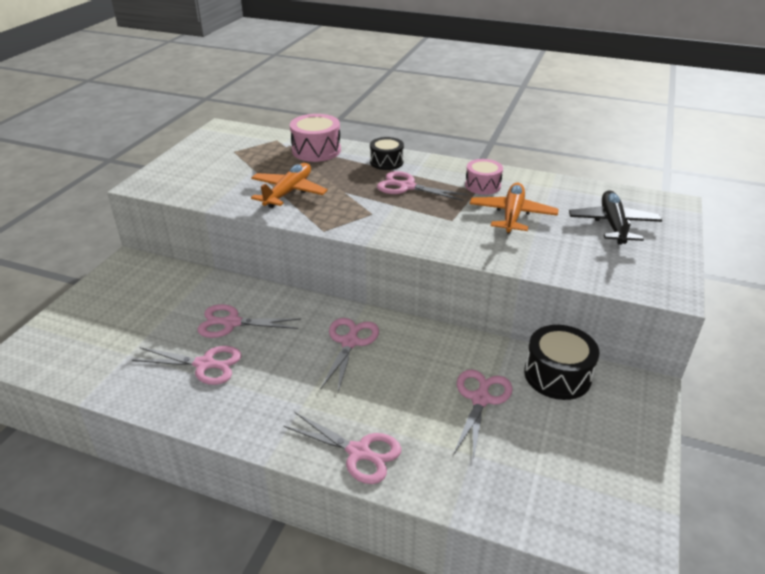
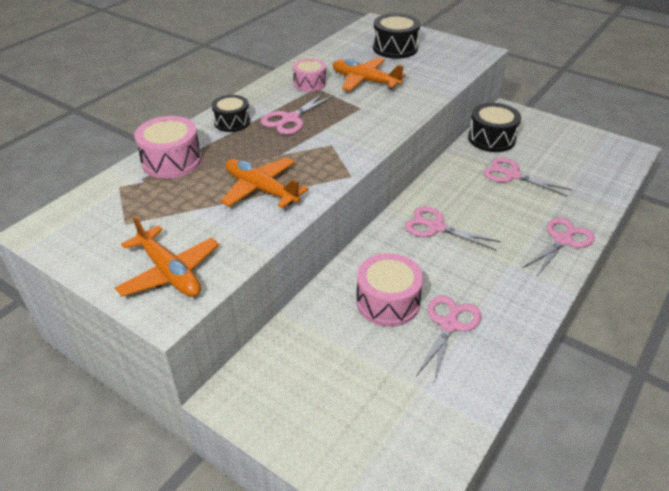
camera: 75 degrees left, 5 degrees up
pink scissors [197,304,301,338] -> pink drum [356,253,423,327]
black plane [569,190,662,245] -> black drum [373,13,420,59]
none -> orange plane [115,215,219,297]

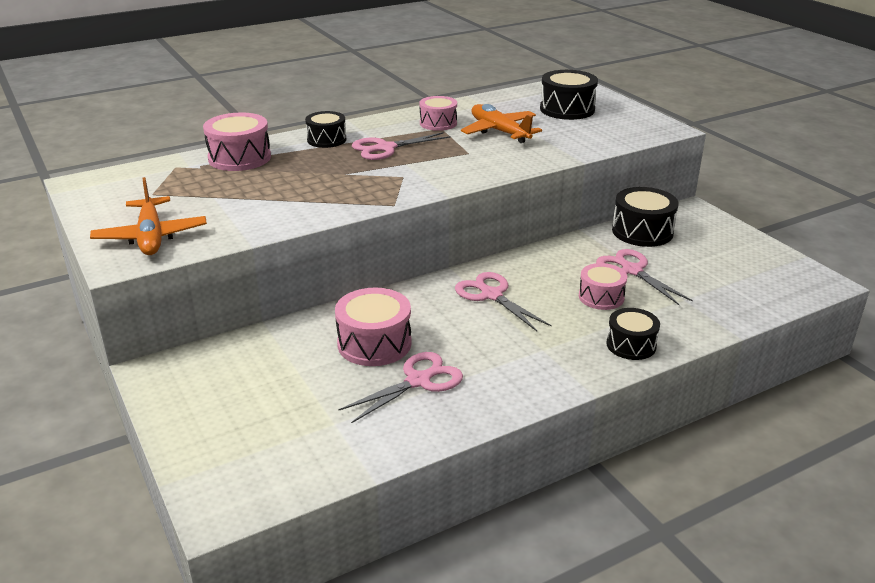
camera: 25 degrees right, 10 degrees down
orange plane [221,157,309,208] -> none
pink scissors [523,218,595,276] -> black drum [606,308,660,360]
none -> pink drum [579,263,627,310]

